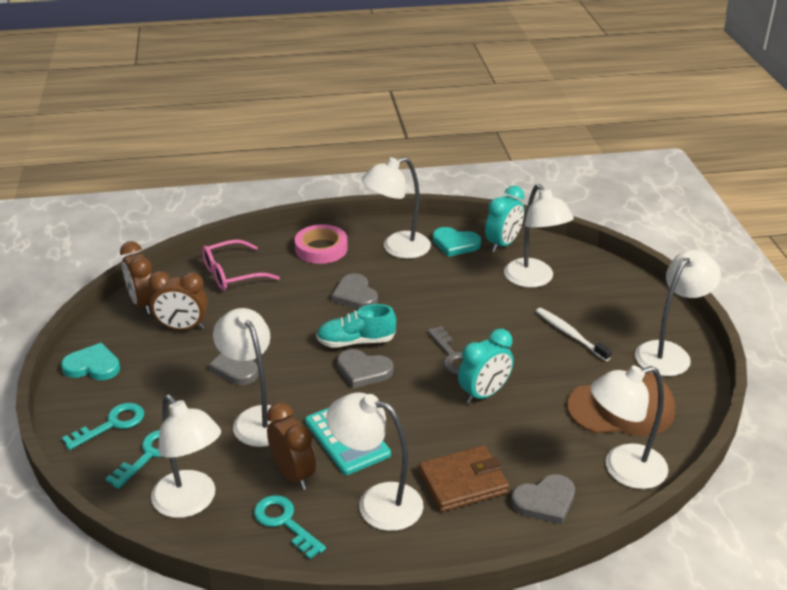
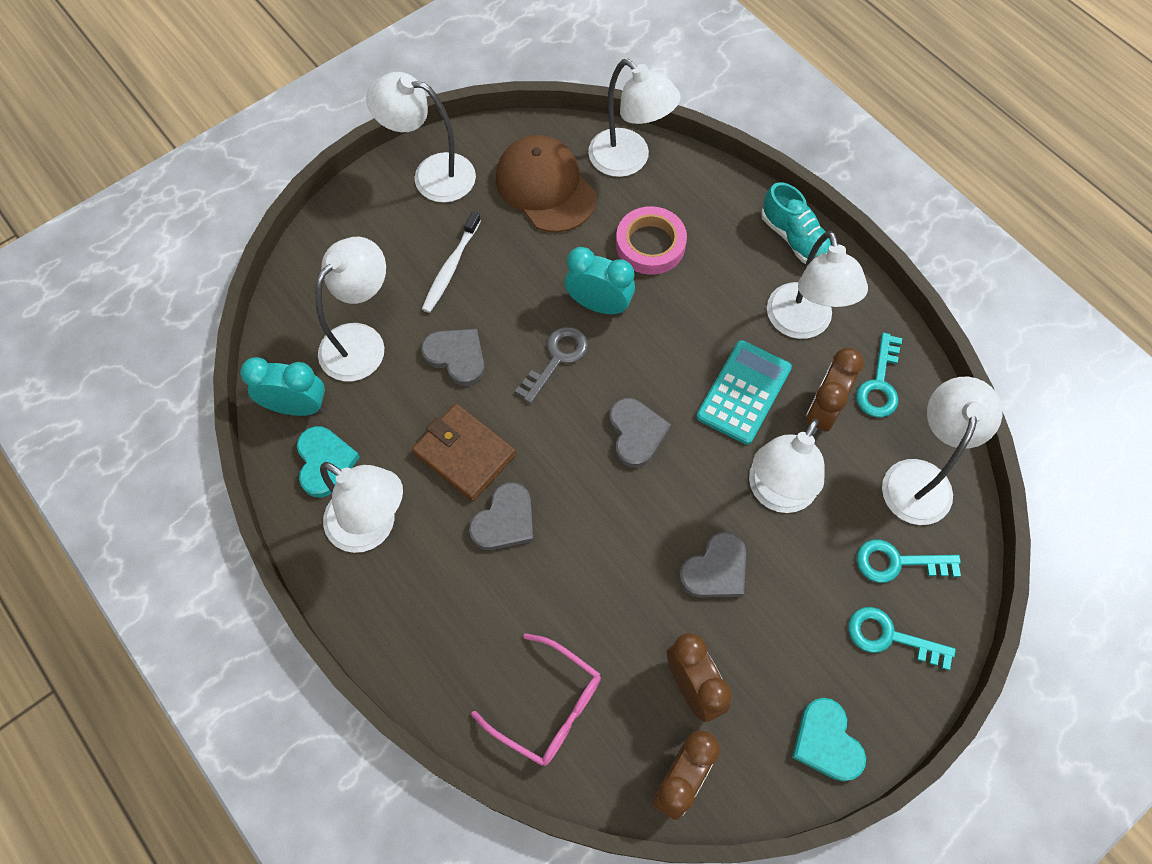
camera: 120 degrees left, 30 degrees up
pink tape [295,224,348,264] -> pink tape moved to [616,206,687,275]
turquoise shoe [316,304,396,348] -> turquoise shoe moved to [761,182,831,264]
brown wallet [419,445,509,512] -> brown wallet moved to [412,403,516,501]
grey heart [511,474,575,525] -> grey heart moved to [421,329,485,386]

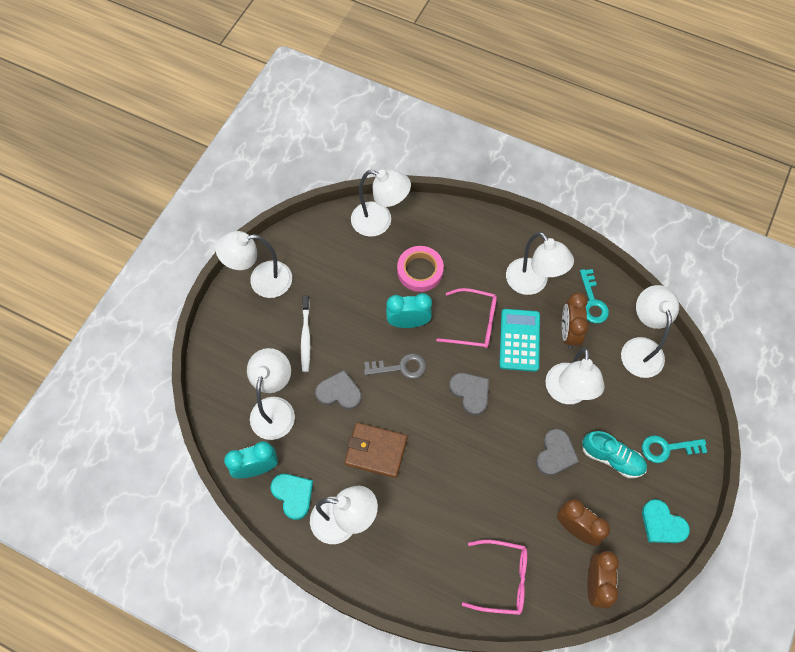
camera: 25 degrees left, 0 degrees up
grey heart [469,482,533,550] -> none
brown cap [496,135,596,232] -> none
grey key [515,327,588,404] -> grey key turned 75 degrees clockwise [364,353,426,379]
turquoise shoe [761,182,831,264] -> turquoise shoe moved to [582,431,647,478]
turquoise key [857,539,961,583] -> none
none -> pink glasses [436,288,497,348]

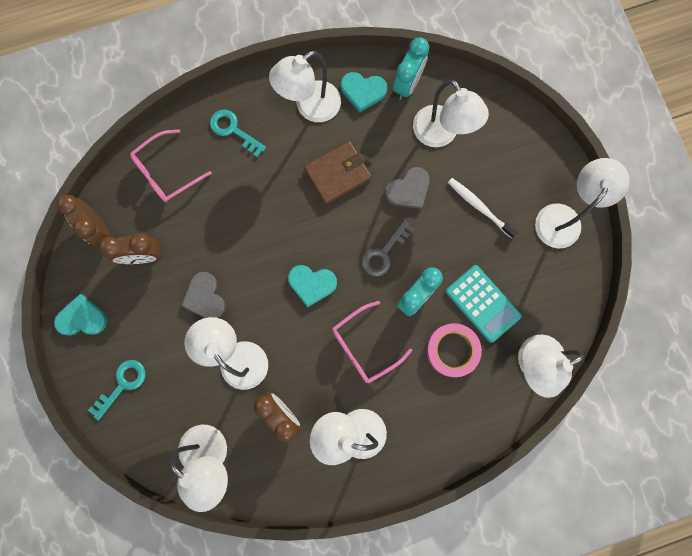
camera: 135 degrees right, 15 degrees up
grey heart [449,373,489,415] -> turquoise heart [288,265,337,307]
turquoise calculator [499,309,540,372] -> turquoise calculator moved to [446,265,522,343]
turquoise key [580,269,609,323] -> turquoise key moved to [210,109,266,157]
turquoise shoe [582,431,647,478] -> none

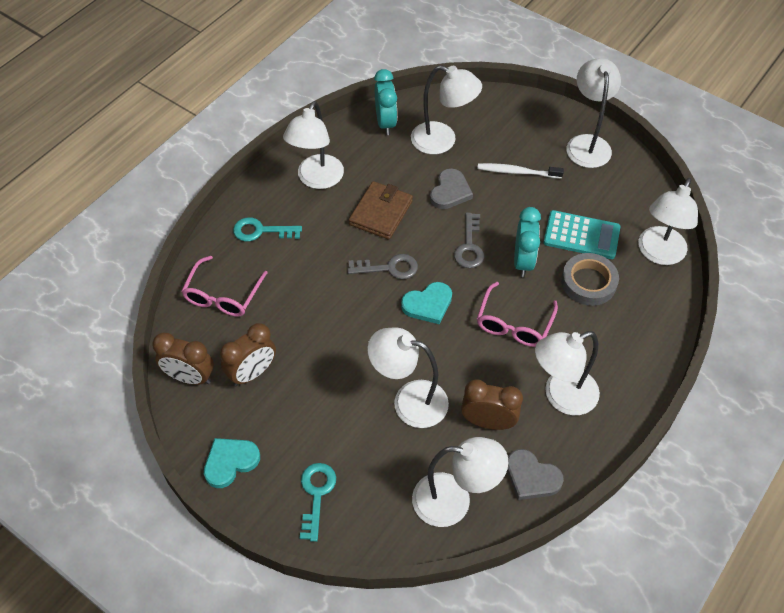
camera: 35 degrees left, 25 degrees down
grey heart [181,272,226,318] -> grey heart moved to [507,449,564,500]
turquoise heart [341,72,387,113] -> none
pink tape [426,323,482,377] -> grey tape [561,253,619,306]
none -> grey key [347,254,418,279]

